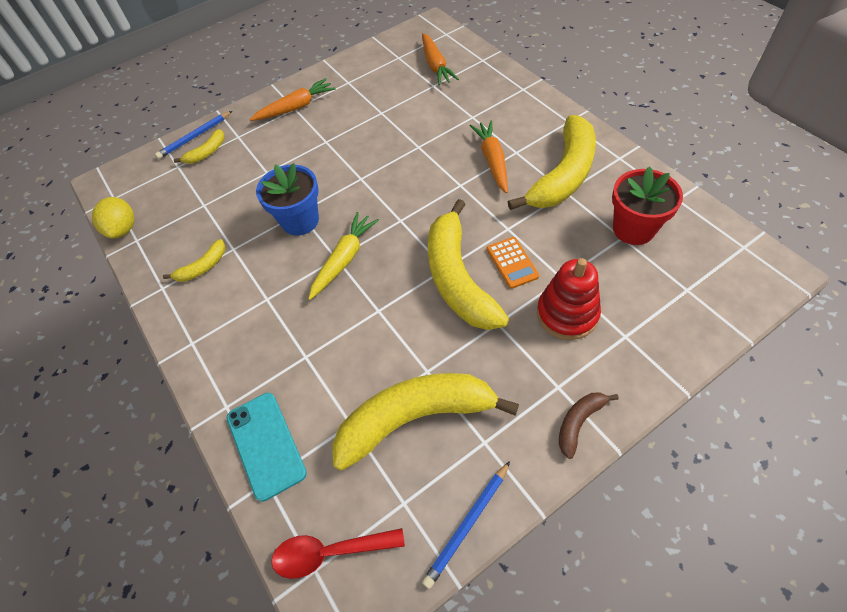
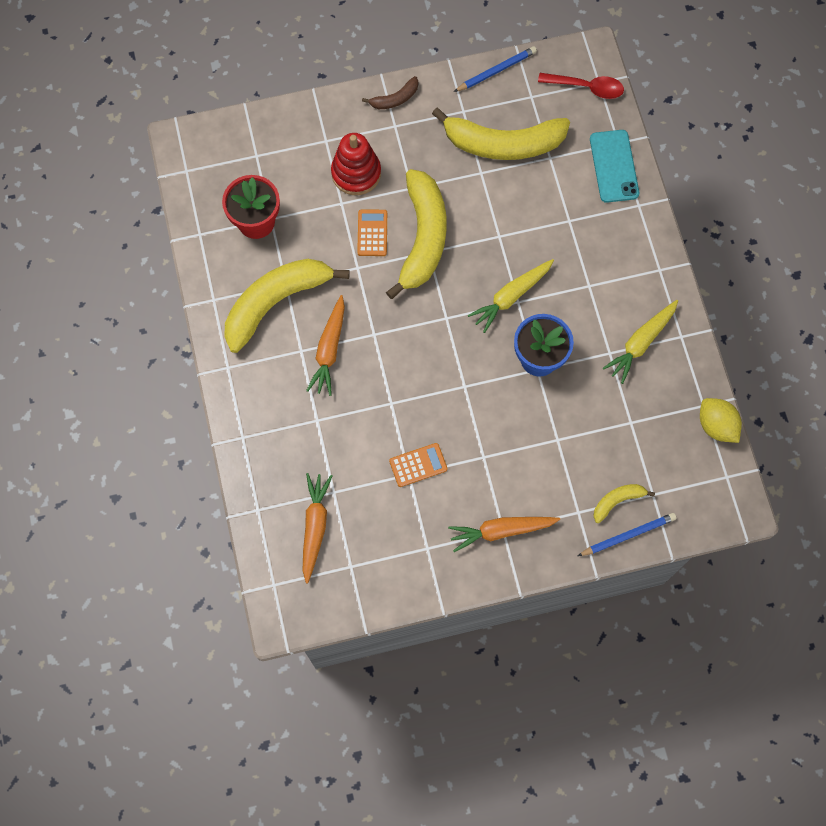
camera: 165 degrees left, 15 degrees up
yellow lemon [92,197,134,238] -> yellow lemon turned 45 degrees counterclockwise [700,398,742,443]
yellow banana [163,239,225,282] -> yellow carrot [603,300,678,384]
none -> orange calculator [389,443,448,487]

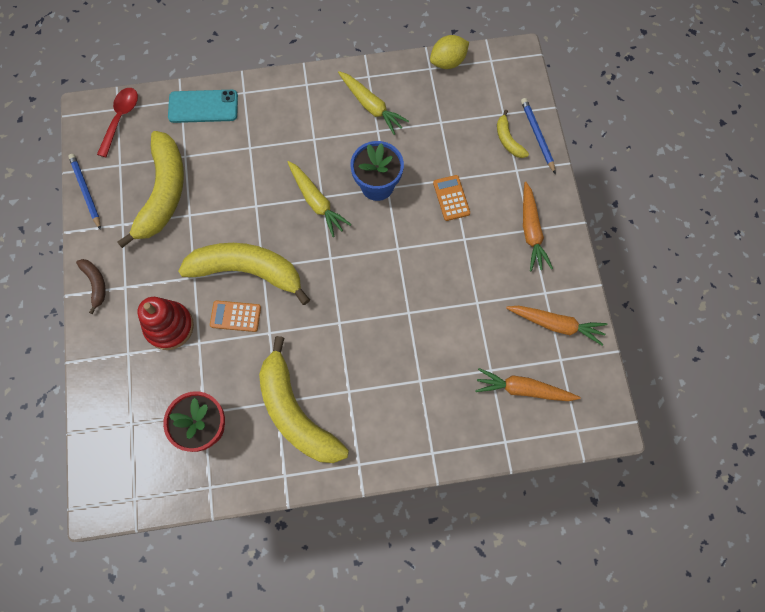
camera: 85 degrees left, 0 degrees up
orange carrot [306,295,345,396] -> orange carrot moved to [506,306,608,346]
orange calculator [389,443,448,487] -> orange calculator moved to [433,175,470,221]

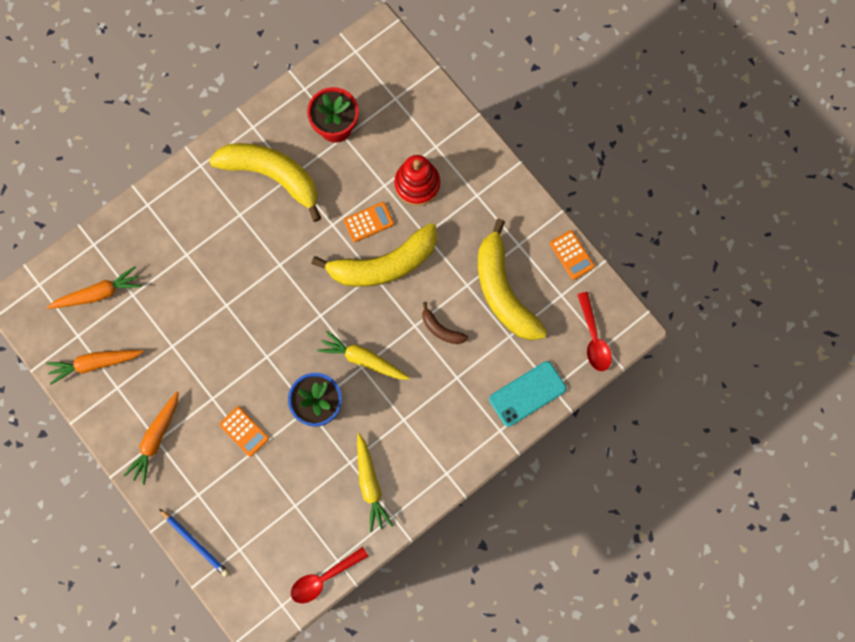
camera: 150 degrees right, 5 degrees up
blue pencil [68,154,101,230] -> orange calculator [550,230,595,280]
brown banana [76,259,106,314] -> brown banana moved to [422,302,469,344]
yellow carrot [338,71,409,135] -> yellow carrot turned 120 degrees counterclockwise [357,433,393,532]
yellow lemon [430,35,469,69] -> red spoon [291,547,369,603]
yellow banana [497,110,529,158] -> none
orange carrot [523,182,553,272] -> orange carrot turned 120 degrees counterclockwise [123,391,179,485]

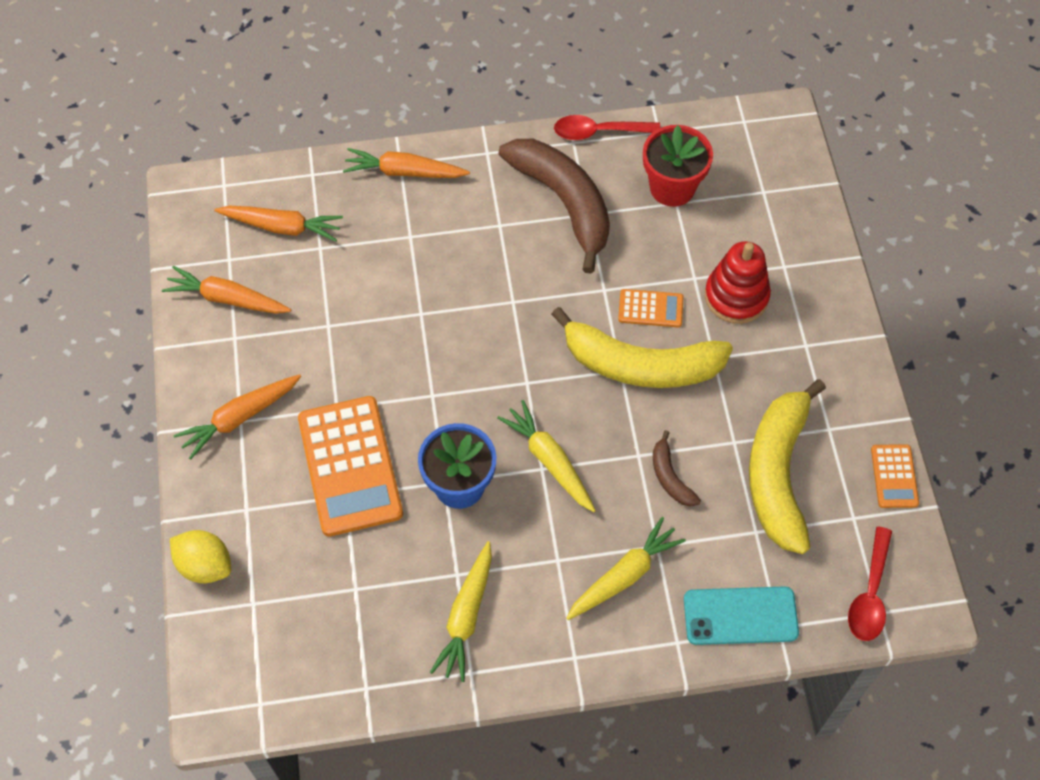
camera: 30 degrees right, 15 degrees down
blue pencil [159,509,229,577] -> yellow lemon [170,530,231,583]
yellow banana [209,143,321,222] -> brown banana [499,139,610,274]
orange calculator [219,406,269,457] -> orange calculator [298,396,403,537], size x2.06
red spoon [291,547,369,603] -> red spoon moved to [554,115,661,140]
none -> orange carrot [343,148,470,178]
none -> yellow carrot [566,517,686,620]

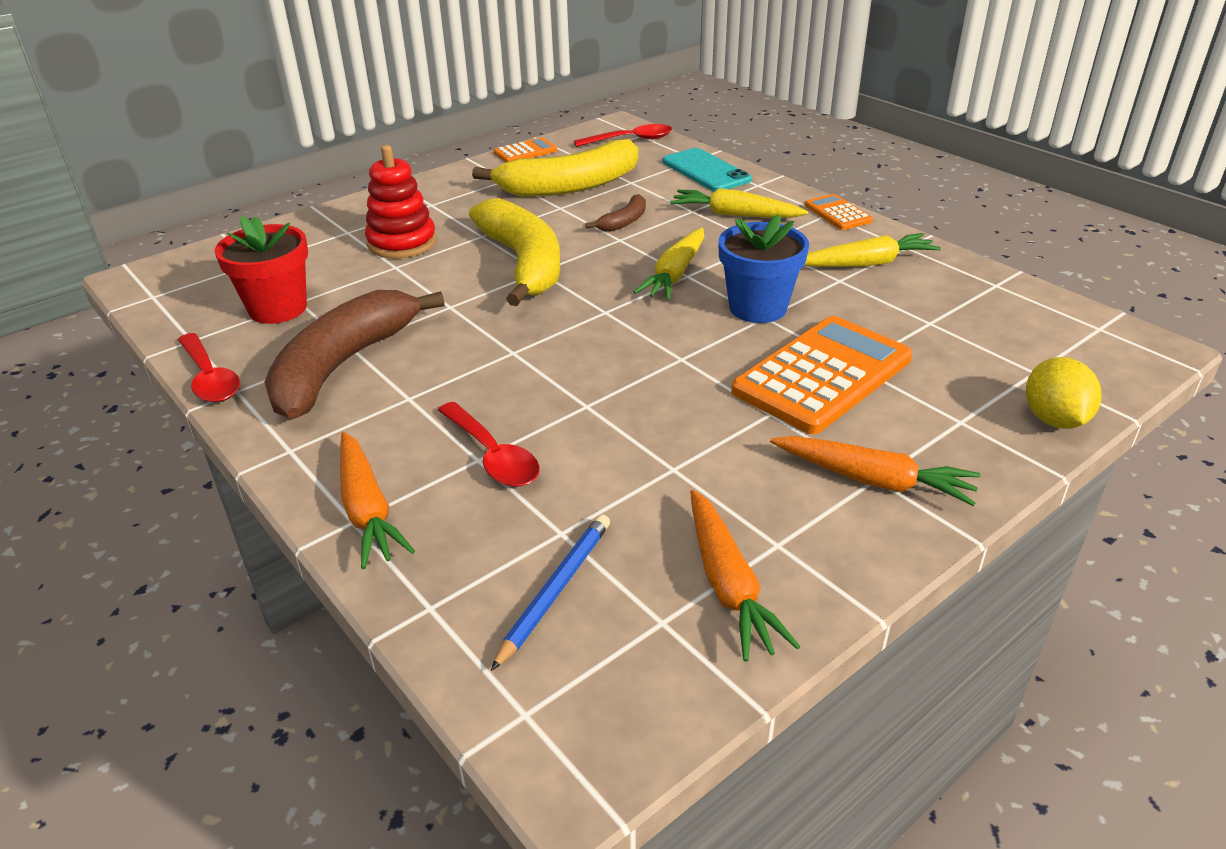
camera: 120 degrees left, 25 degrees down
orange carrot [215,206,343,242] -> blue pencil [491,514,610,671]
orange calculator [618,289,683,327] -> orange calculator moved to [805,194,873,230]
none -> red spoon [438,402,540,487]

